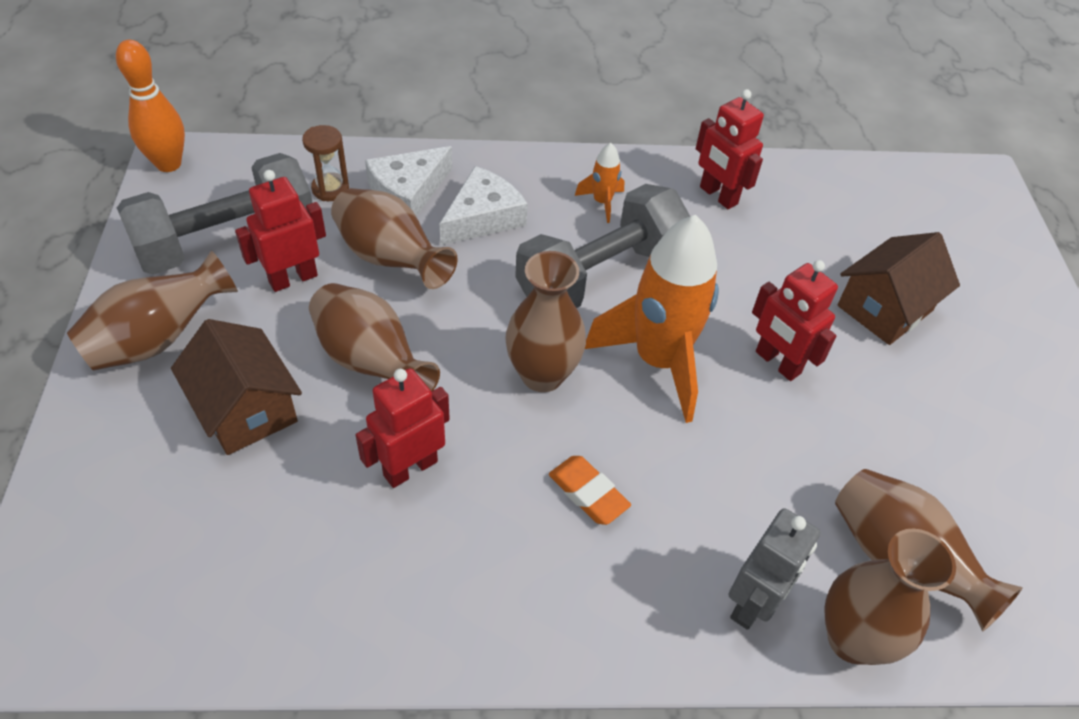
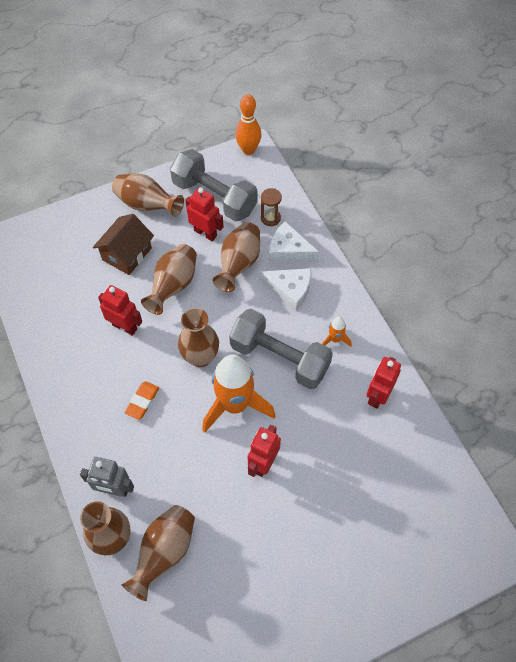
camera: 70 degrees right, 10 degrees up
brown house [837,232,960,345] -> none

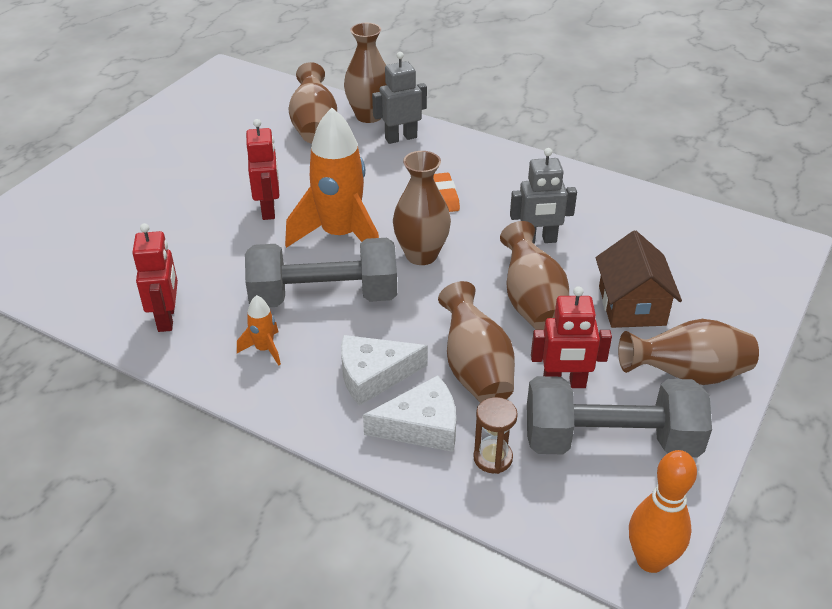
camera: 145 degrees right, 20 degrees down
red robot [98,285,142,336] -> grey robot [510,148,577,244]

